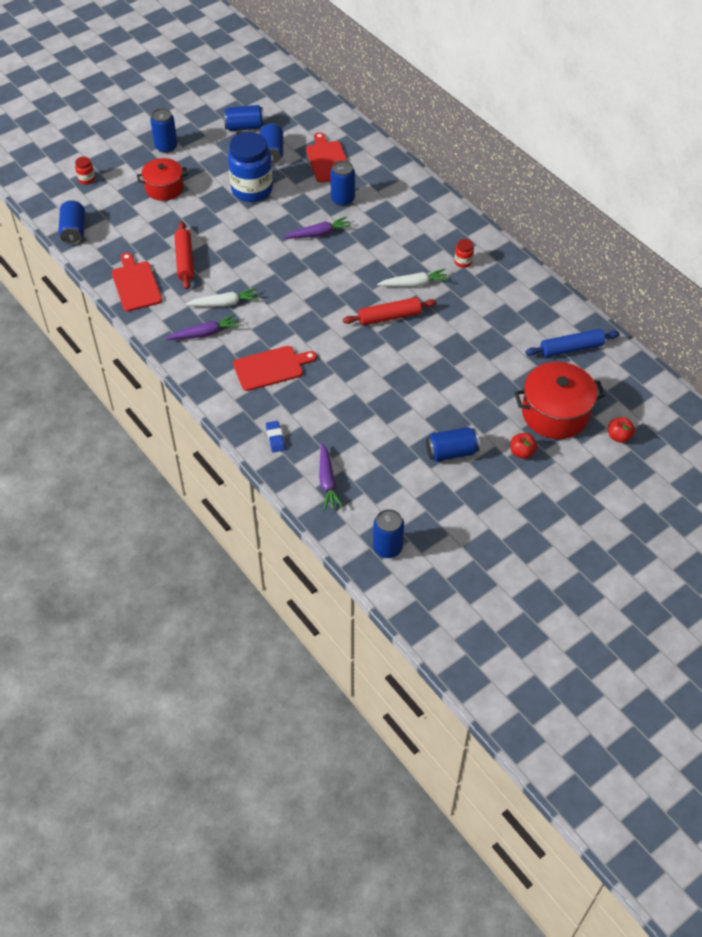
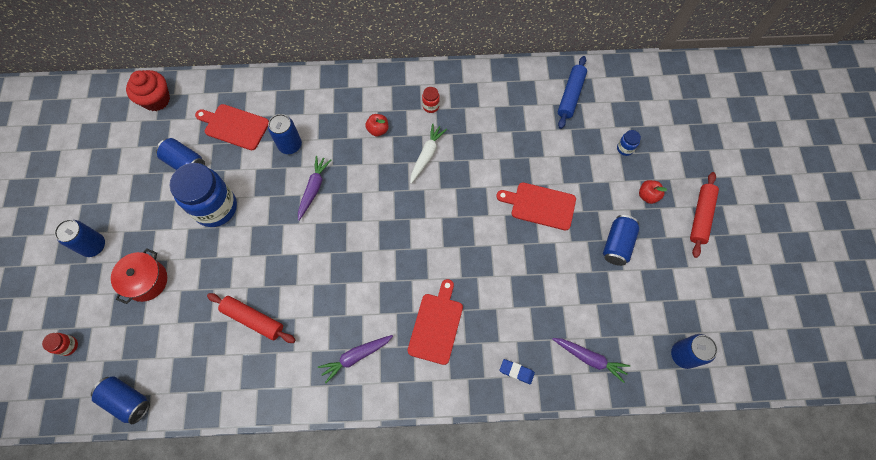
camera: 55 degrees left, 15 degrees up
red cutting board [112,253,162,312] -> red cutting board moved to [496,182,576,230]
purple carrot [166,314,240,340] -> purple carrot turned 135 degrees counterclockwise [318,335,393,383]
white carrot [186,288,259,307] -> none
blue can [223,105,265,131] -> none
red rolling pin [343,297,437,326] -> red rolling pin moved to [690,172,719,258]
red pot [514,362,606,439] -> blue jar [617,130,641,156]
red apple [608,417,635,443] -> red apple moved to [365,114,388,137]
none -> red cupcake [126,70,170,111]

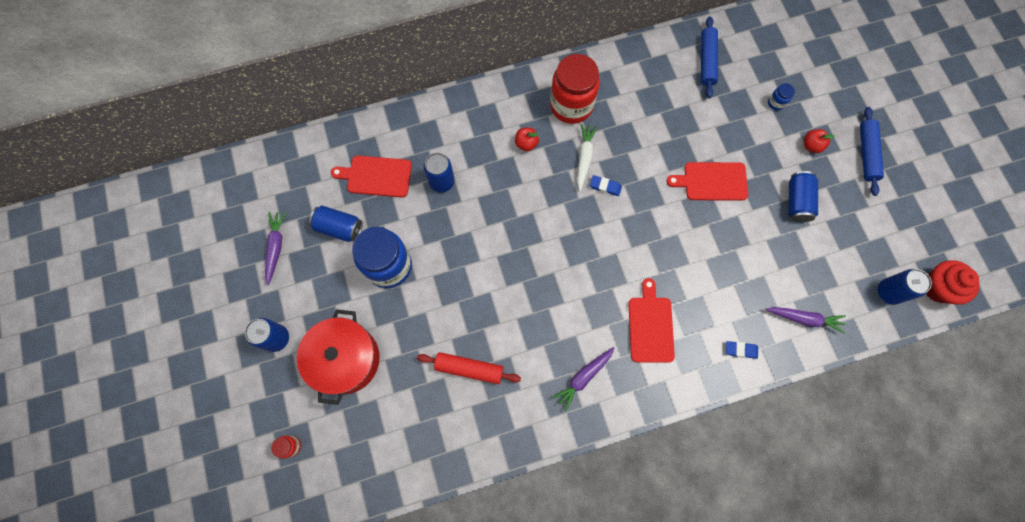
camera: 15 degrees left, 5 degrees up
blue can [91,376,150,424] -> none
red pot [111,248,167,304] -> red pot [297,309,380,405], size x1.52
red cupcake [126,70,170,111] -> red cupcake moved to [927,260,979,305]
purple carrot [298,156,331,221] -> purple carrot moved to [265,212,286,285]
red jar [422,87,440,113] -> red jar [550,54,600,124], size x2.45
red rolling pin [690,172,719,258] -> blue rolling pin [860,107,884,196]
none -> blue eraser [590,175,622,196]

